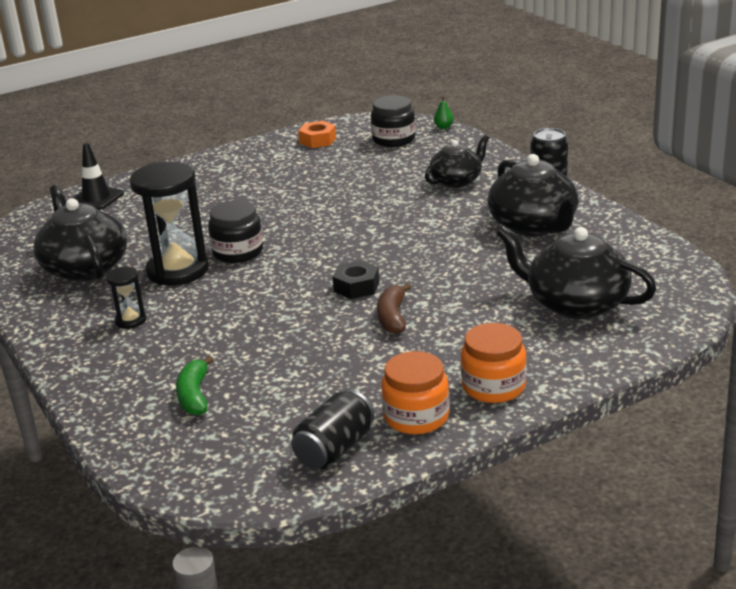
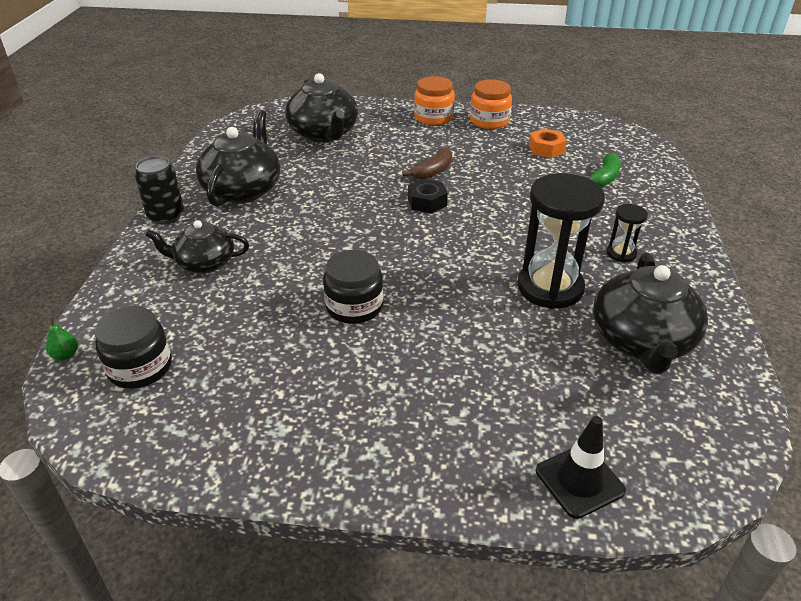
camera: 145 degrees left, 10 degrees up
black jar [208,200,263,263] -> black jar moved to [323,250,384,324]
black can [291,389,374,469] -> none
orange nut [298,121,336,148] -> orange nut moved to [529,128,567,158]

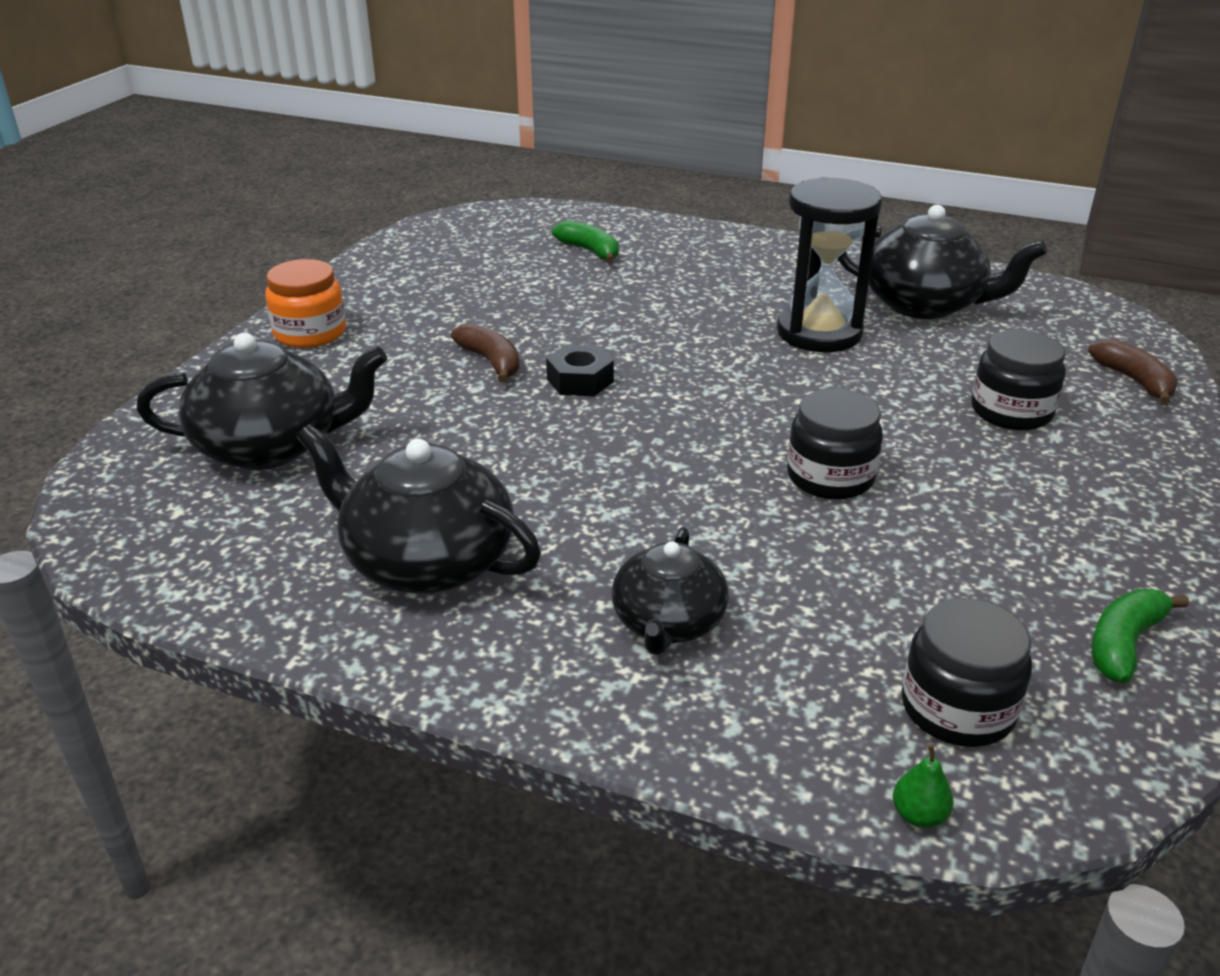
camera: 75 degrees left, 5 degrees down
black can [135,156,184,224] -> none
orange jar [470,79,512,129] -> none
orange nut [529,128,567,158] -> none
black traffic cone [536,416,626,519] -> brown banana [1088,339,1178,405]
black hourglass [607,204,648,263] -> none
none -> black jar [971,330,1066,430]
none -> green banana [1092,589,1189,683]

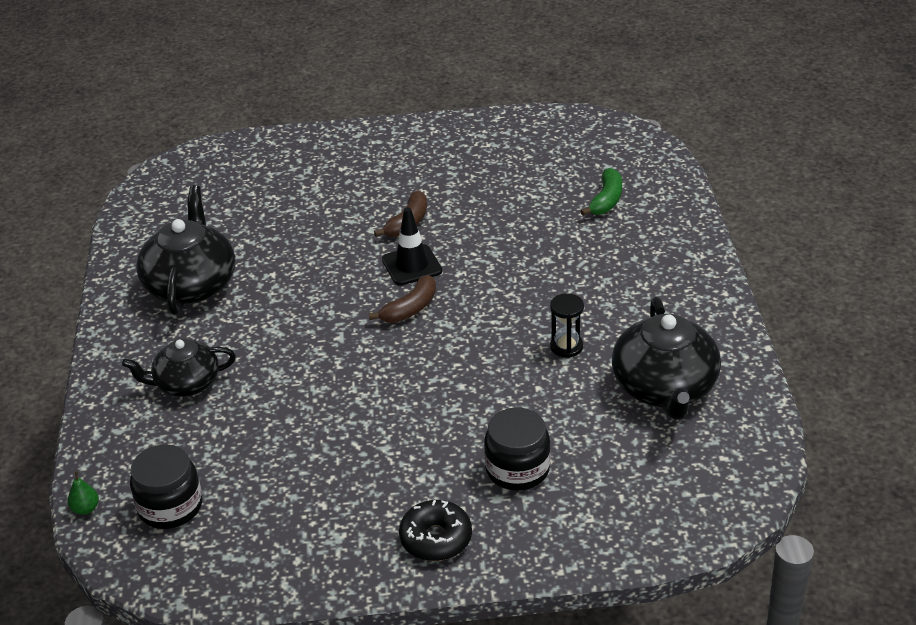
camera: 65 degrees right, 5 degrees up
black teapot [136,333,387,470] -> none
orange jar [265,259,346,348] -> none
black nut [546,344,614,396] -> black traffic cone [382,207,442,285]
black hourglass [777,177,882,352] -> black hourglass [550,293,584,358], size x0.47
black jar [787,388,883,500] -> none
brown banana [1088,339,1178,405] -> brown banana moved to [369,275,436,323]
green banana [1092,589,1189,683] -> none
none -> black donut [399,500,472,561]

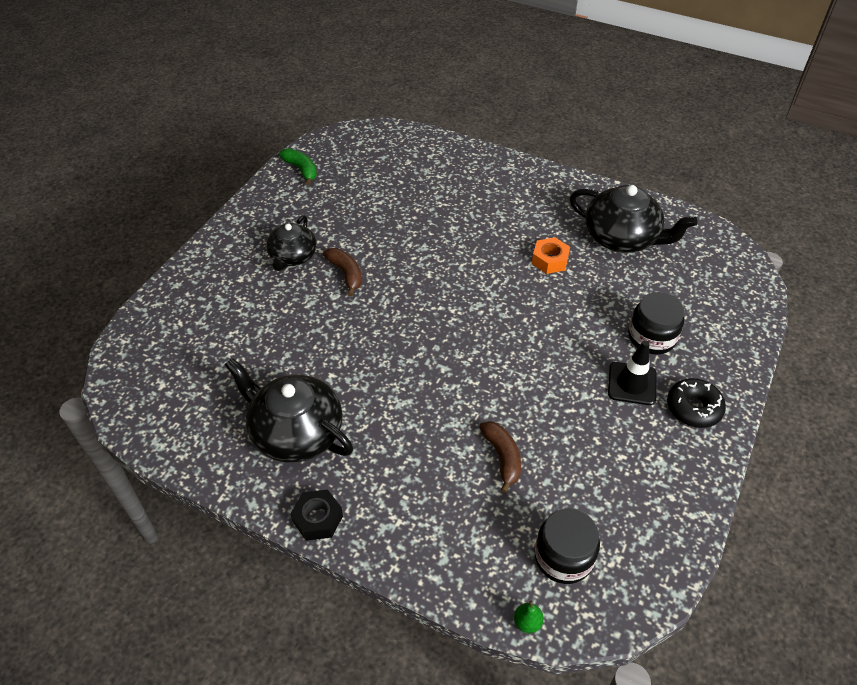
camera: 60 degrees left, 10 degrees up
black teapot [122,339,236,397] -> black teapot moved to [266,215,317,271]
brown banana [369,275,436,323] -> brown banana moved to [479,421,521,493]
black traffic cone [382,207,442,285] -> black traffic cone moved to [608,340,657,405]
black hourglass [550,293,584,358] -> orange nut [532,237,570,274]
green banana [580,168,622,216] -> green banana moved to [279,148,317,185]
none -> black nut [290,489,343,541]

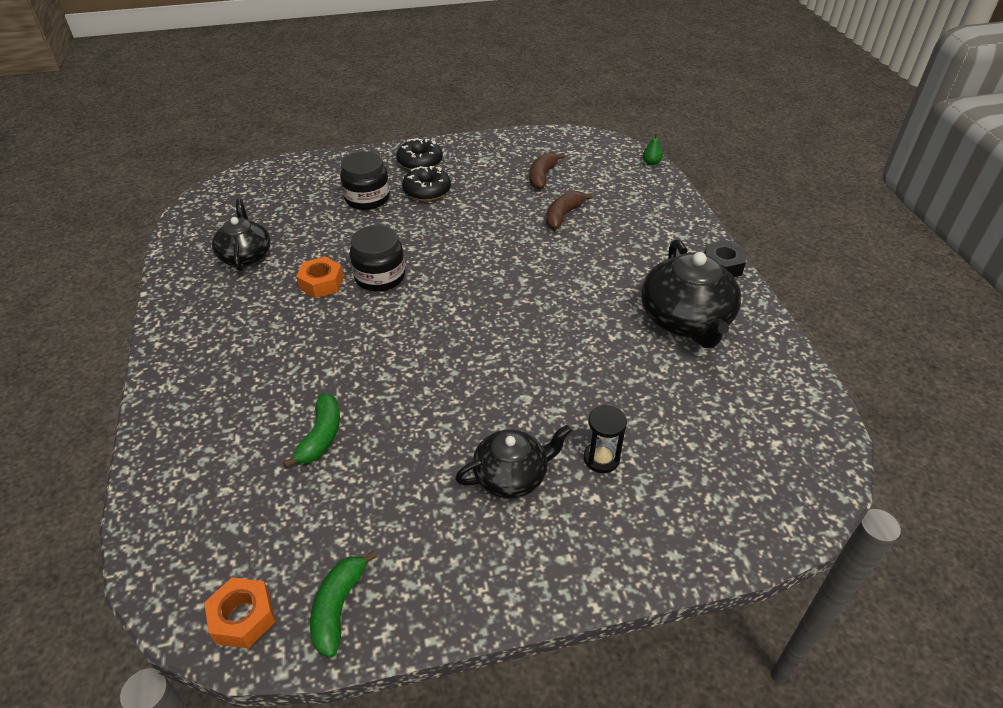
camera: 130 degrees left, 5 degrees down
brown banana [323,248,362,296] -> brown banana moved to [529,152,565,190]
black jar [535,508,600,584] -> black jar moved to [350,225,405,291]
black teapot [570,185,698,253] -> black teapot [212,199,271,272], size x0.64
black traffic cone [608,340,657,405] -> black donut [402,166,451,201]
none -> orange nut [204,577,275,648]
none -> green banana [283,393,340,469]
none -> black hourglass [584,405,627,473]

